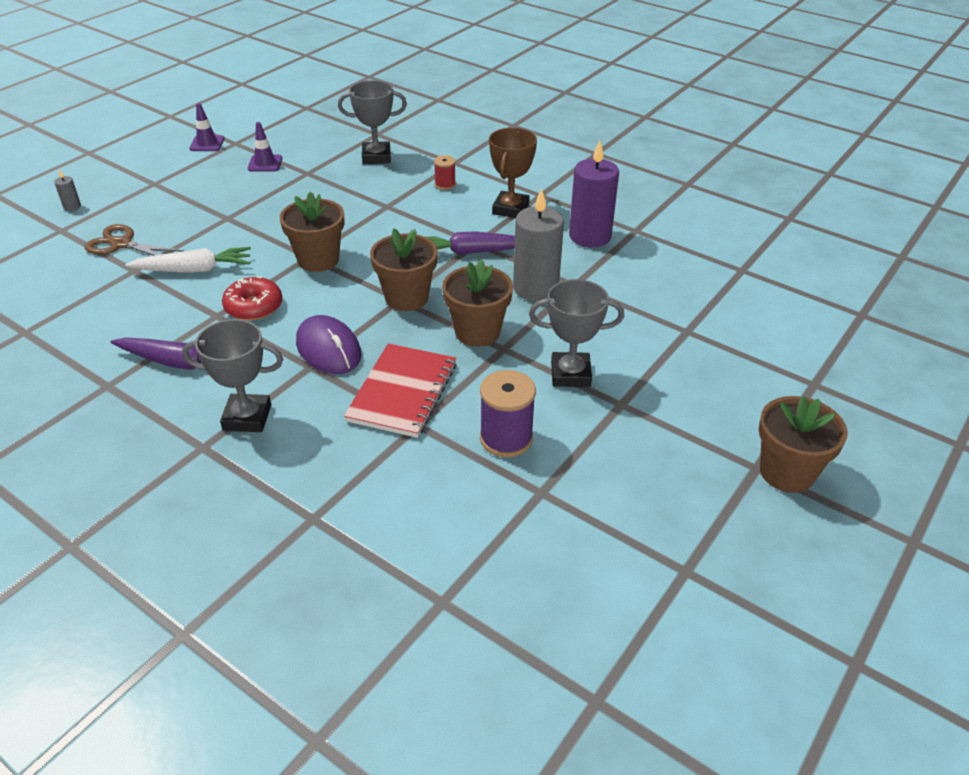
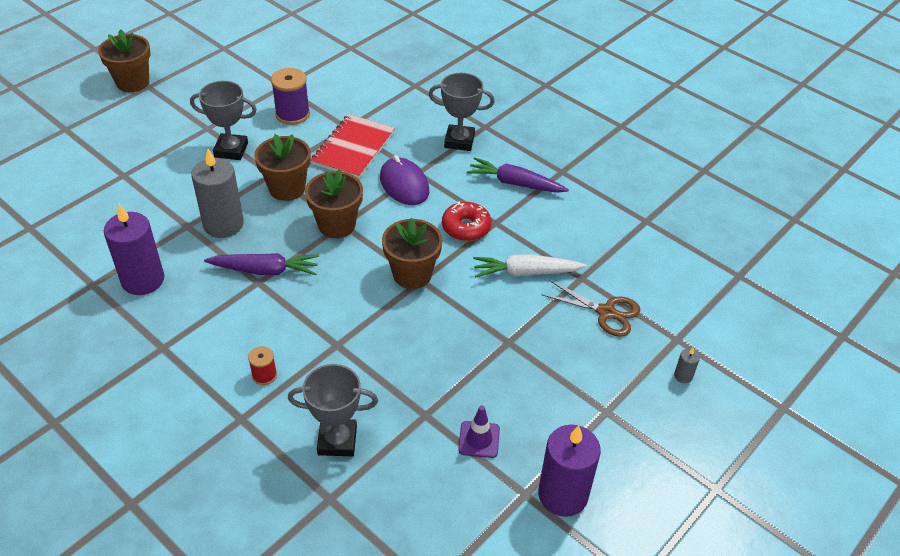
camera: 175 degrees left, 5 degrees up
purple traffic cone [189,103,225,151] -> purple candle [538,425,601,517]
brown trophy [489,128,537,218] -> none

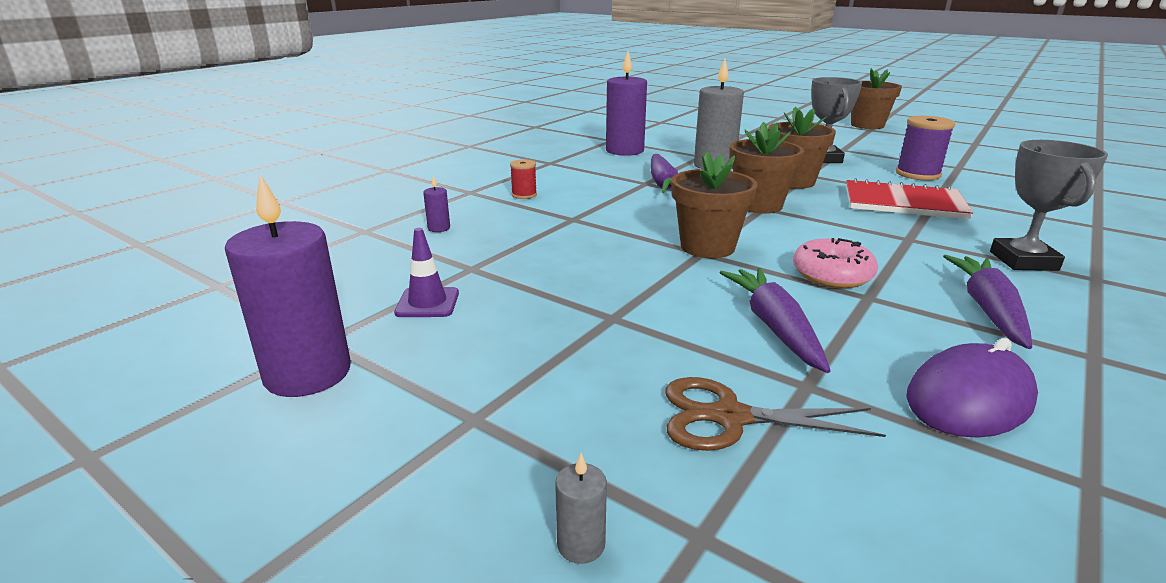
camera: 85 degrees right, 20 degrees down
grey trophy [288,364,378,456] -> purple candle [423,176,450,232]
purple mouse [380,155,429,205] -> purple mouse moved to [906,338,1038,438]
red donut [442,201,491,241] -> pink donut [793,238,878,288]
white carrot [473,254,587,277] -> purple carrot [720,268,831,373]
brown scissors [541,280,640,337] -> brown scissors turned 75 degrees clockwise [665,377,886,451]

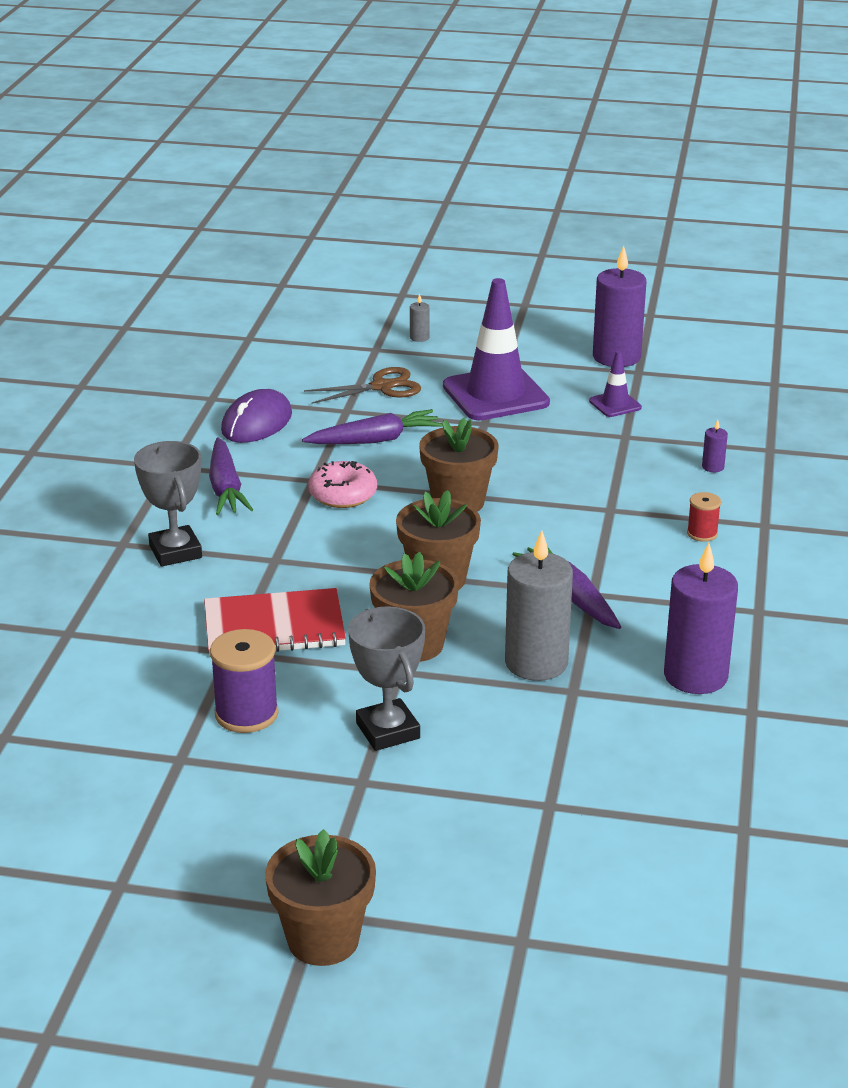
camera: 155 degrees right, 5 degrees up
purple carrot [720,268,831,373] -> purple carrot turned 75 degrees counterclockwise [302,409,443,444]
none -> purple traffic cone [443,278,550,420]

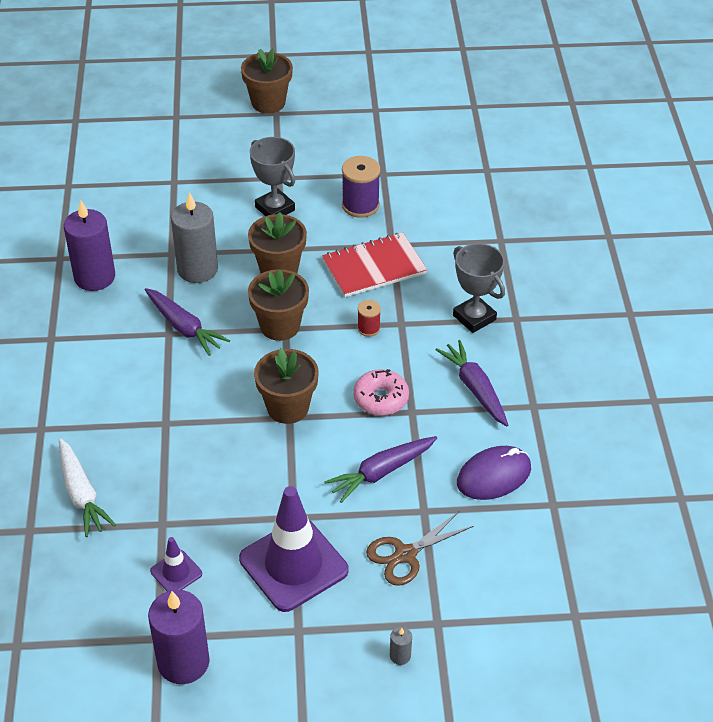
camera: 165 degrees right, 15 degrees up
purple mouse [221,389,292,443] -> purple mouse turned 45 degrees clockwise [457,446,531,500]
red spool [687,492,721,542] -> red spool moved to [357,300,381,337]
purple candle [702,419,728,472] -> white carrot [59,438,116,537]

